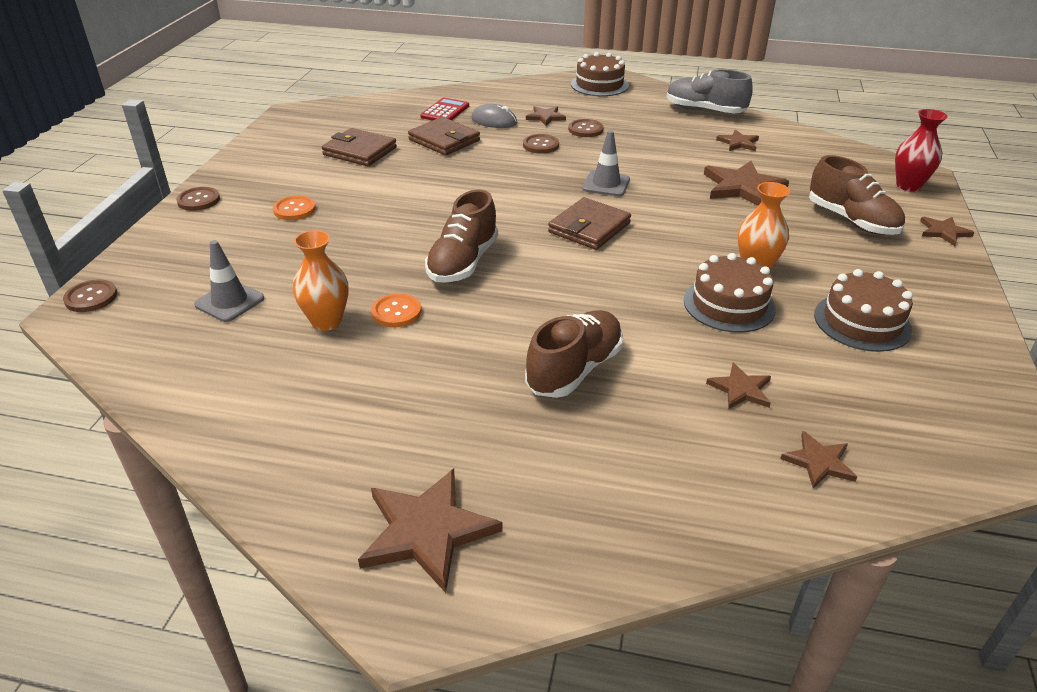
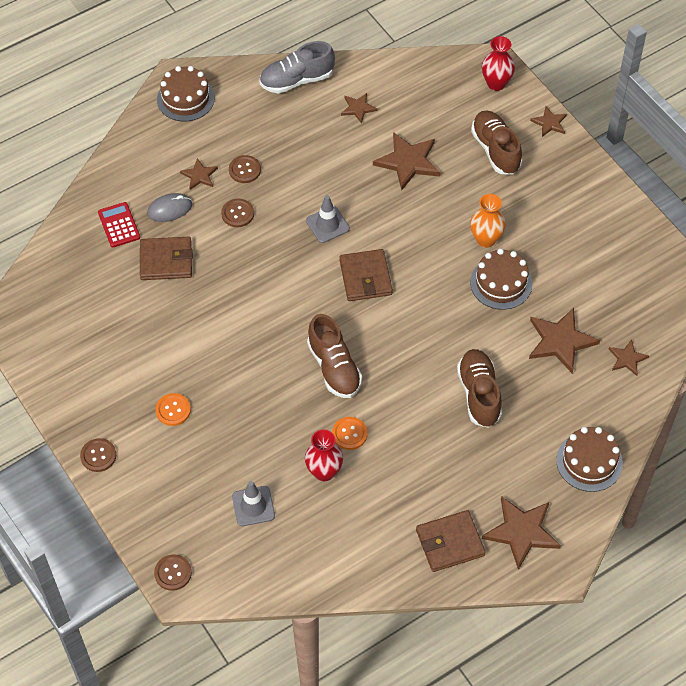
camera: 45 degrees left, 20 degrees up
orange vase [293,230,348,331] -> red vase [305,429,343,481]
brown wallet [322,128,397,166] -> brown wallet moved to [416,510,486,572]
brown star [706,363,771,409] -> brown star [529,308,600,373], size x1.81
brown shoe [809,155,905,235] -> brown shoe turned 120 degrees counterclockwise [471,111,522,175]
brown cake [814,269,913,352] -> brown cake moved to [556,427,623,492]

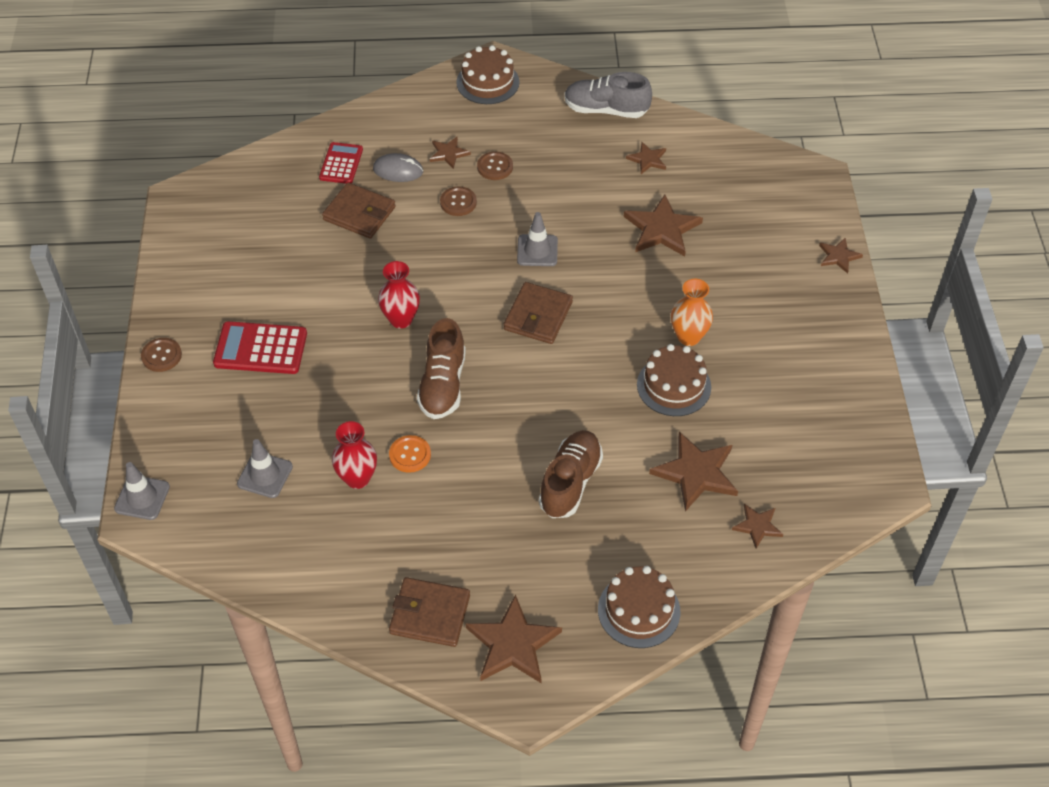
camera: 30 degrees right, 5 degrees down
brown button [154,554,192,591] -> grey traffic cone [114,462,170,520]
orange button [155,393,191,426] -> red calculator [213,321,307,374]
brown shoe [471,111,522,175] -> none
red vase [482,36,515,91] -> red vase moved to [378,261,420,329]

